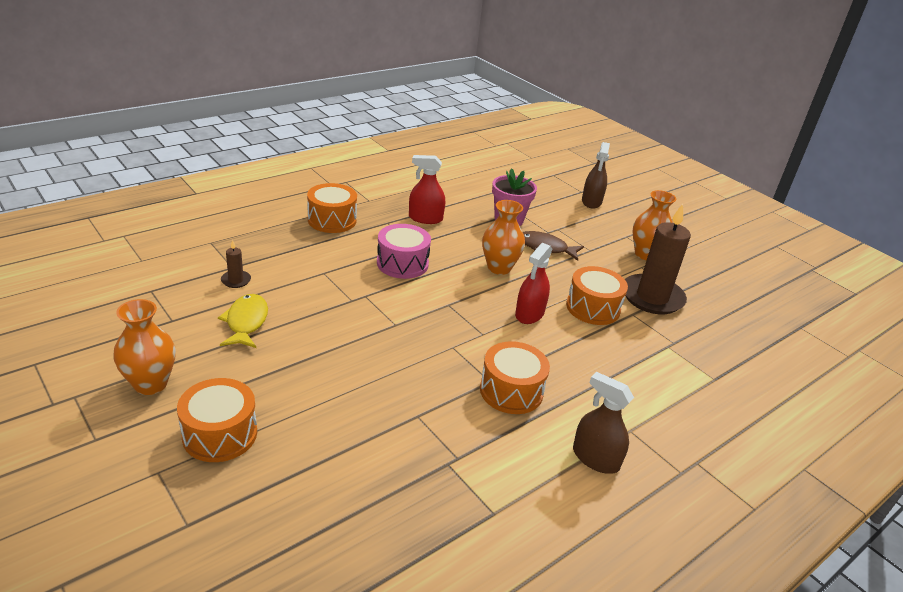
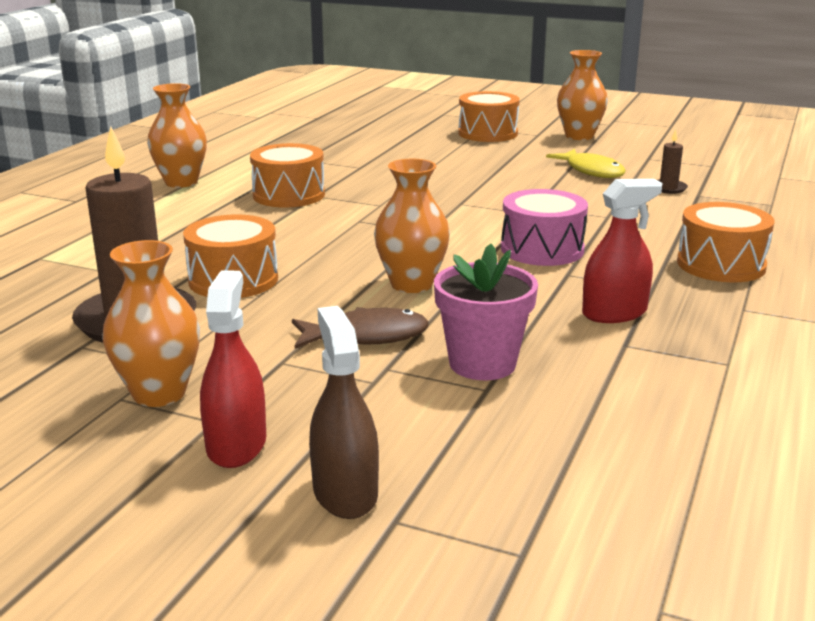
camera: 155 degrees right, 10 degrees down
red spray bottle [515,243,552,324] -> red spray bottle moved to [200,271,266,468]
brown spray bottle [573,372,634,474] -> orange vase [147,83,207,188]

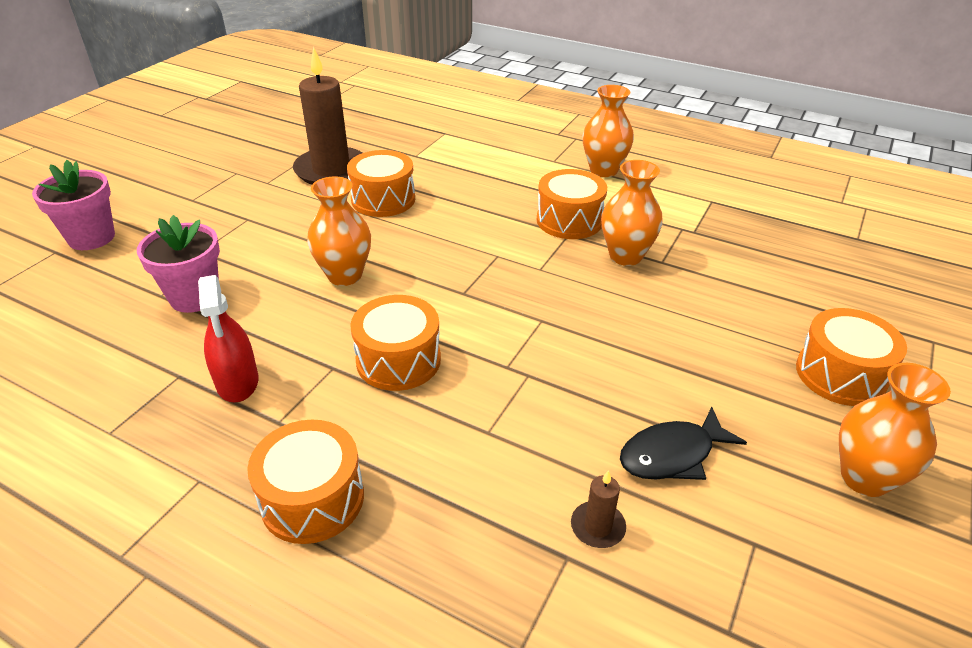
camera: 95 degrees right, 15 degrees up
orange vase [102,240,200,407] -> orange vase moved to [601,160,663,266]
red spray bottle [200,271,266,468] -> none
brown fish [292,307,429,349] -> none
brown spray bottle [309,306,379,519] -> pink flower pot [32,160,115,250]
pink drum [501,189,588,266] -> orange drum [350,295,441,391]
yellow fish [546,149,626,178] -> black fish [620,407,747,480]

